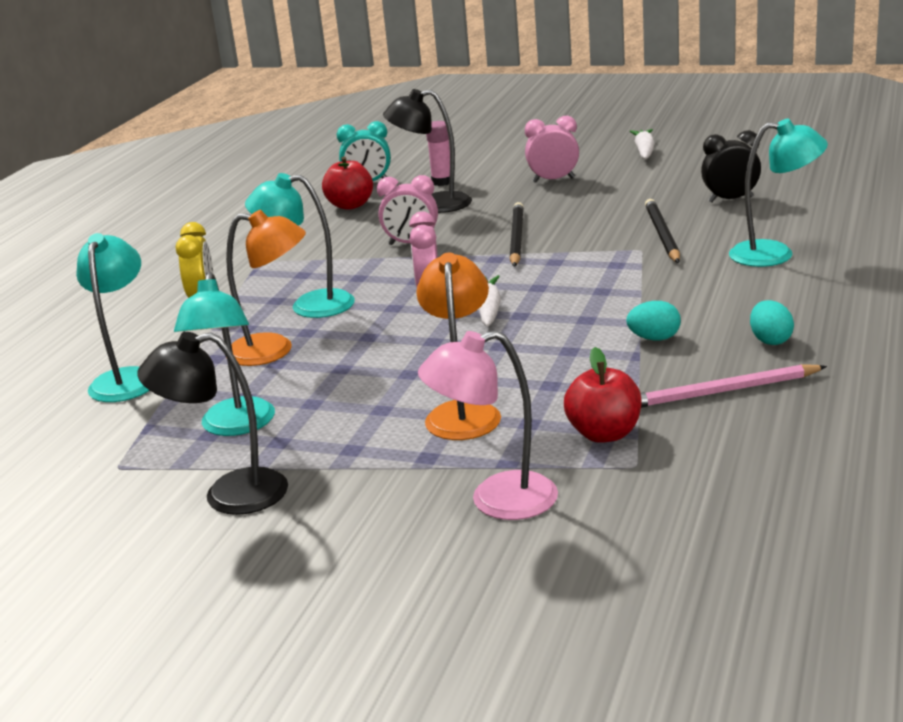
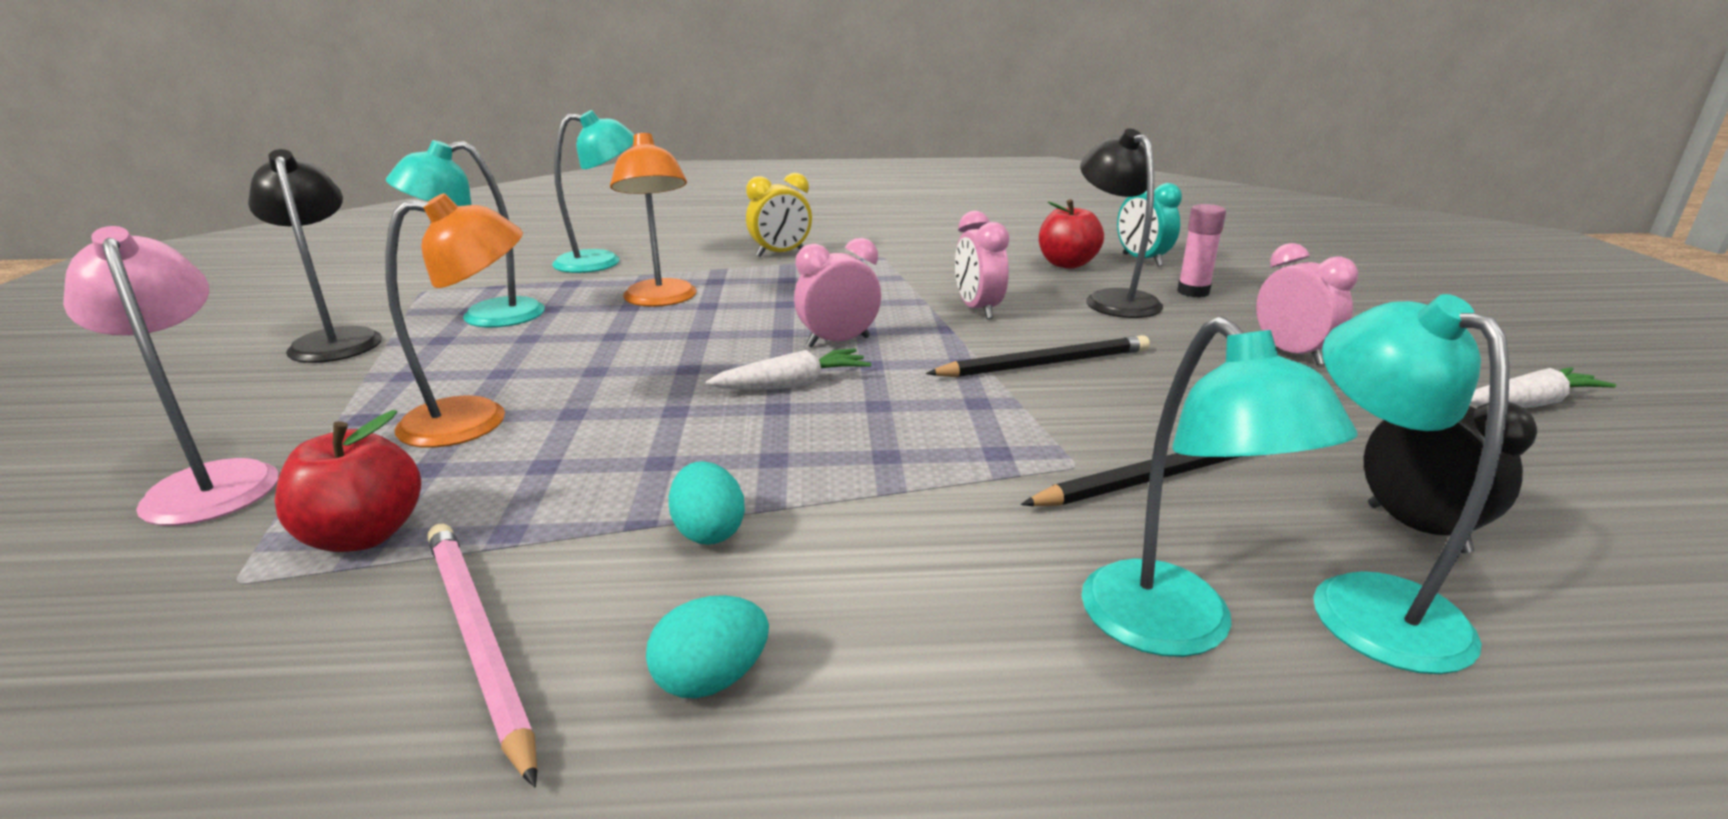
camera: 65 degrees right, 0 degrees up
turquoise lamp [245,173,355,318] -> turquoise lamp moved to [1313,294,1510,674]

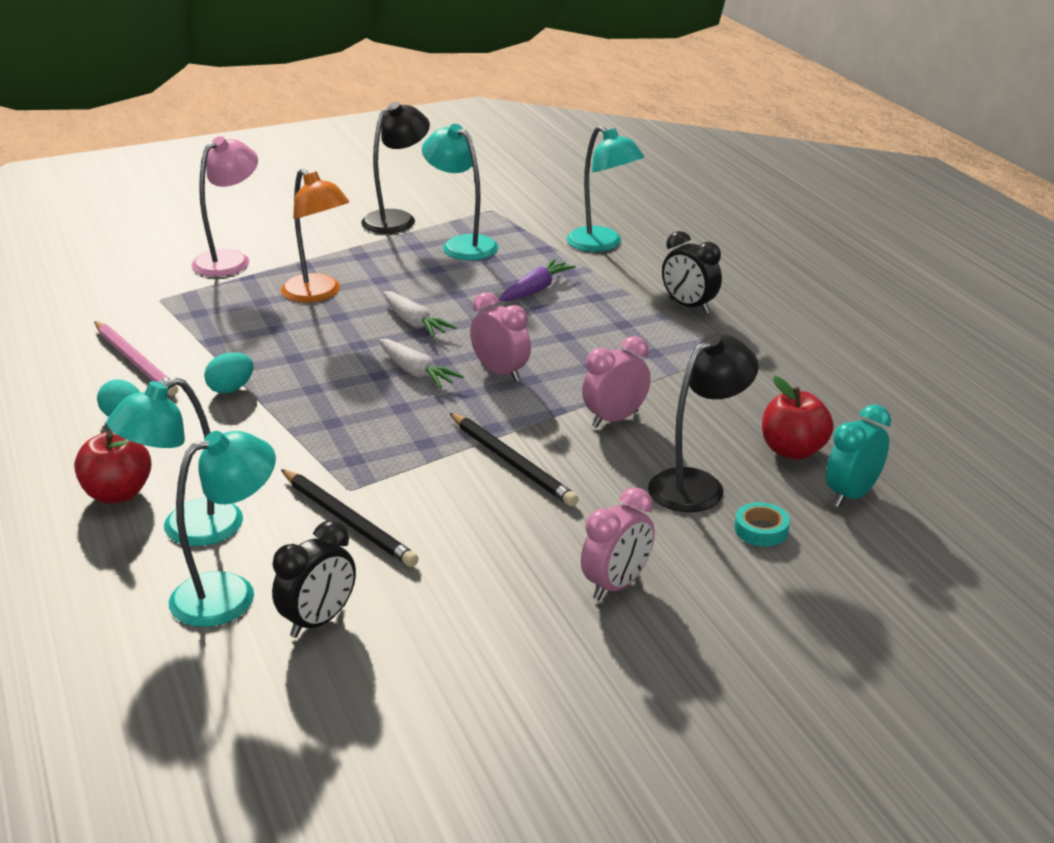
camera: 70 degrees right, 5 degrees up
red apple [275,410,421,552] -> red apple moved to [74,431,152,503]
pink pencil [427,524,537,787] -> pink pencil turned 105 degrees clockwise [94,321,178,396]
orange lamp [610,131,697,307] -> purple carrot [499,259,576,301]
yellow clock [746,173,812,257] -> black clock [662,231,722,314]
pink glue stick [1177,204,1226,298] -> turquoise tape [735,502,790,546]
white carrot [1471,367,1616,408] -> white carrot moved to [383,291,457,337]

